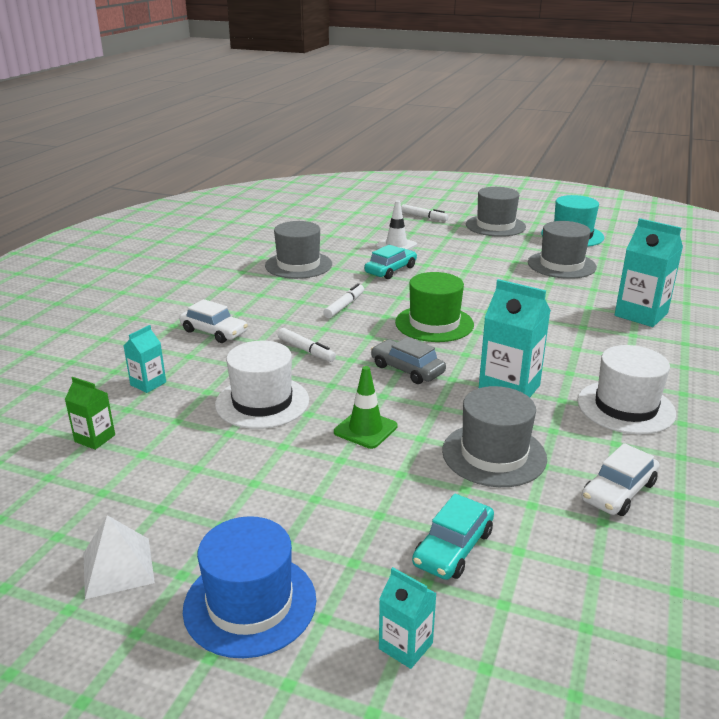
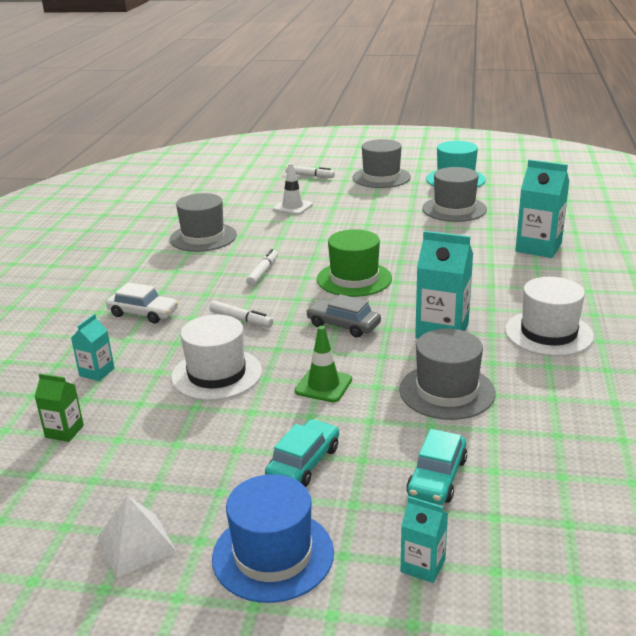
camera: 10 degrees left, 0 degrees up
turquoise car [364,245,417,279] -> turquoise car moved to [265,419,339,487]
white car [581,443,660,516] -> none

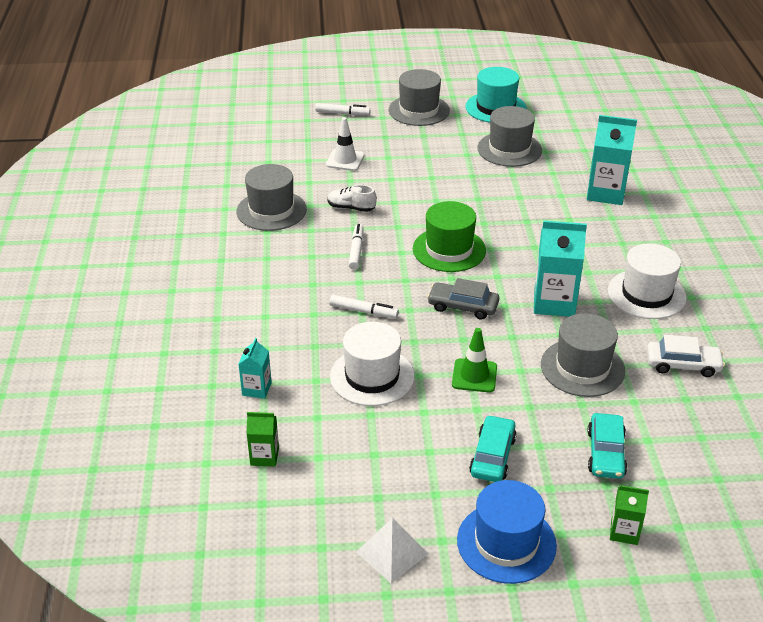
camera: 15 degrees left, 10 degrees up
white car [106,282,178,323] -> white car moved to [647,335,725,377]
turquoise carton [401,496,448,583] -> green carton [610,485,649,545]
none -> white shoe [328,185,377,212]

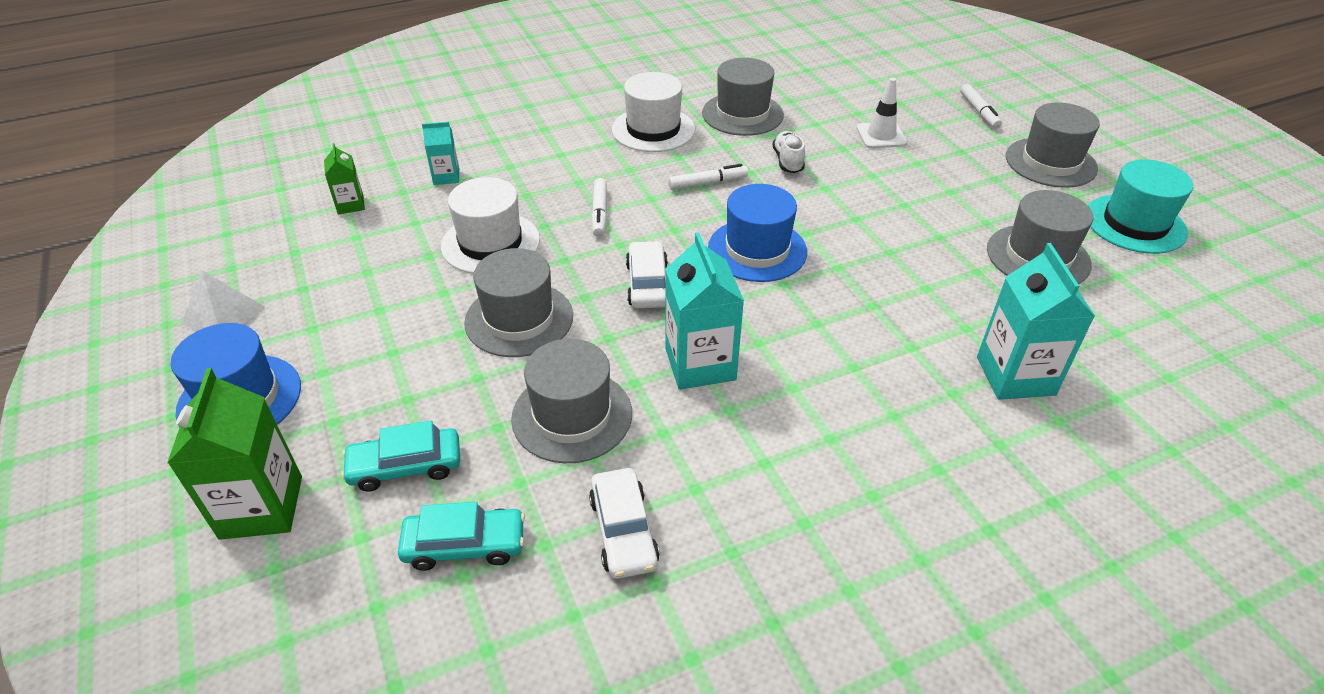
camera: 70 degrees right, 5 degrees up
green hat [413,201,486,272] -> blue hat [708,184,807,282]
grey car [427,278,499,320] -> white car [626,241,668,308]
green traffic cone [452,328,497,392] -> grey hat [464,248,573,357]
turquoise car [469,415,517,482] -> turquoise car moved to [398,502,525,571]
white hat [608,244,687,319] -> white hat moved to [612,72,695,152]
green carton [610,485,649,545] -> green carton [167,368,302,540], size x1.85

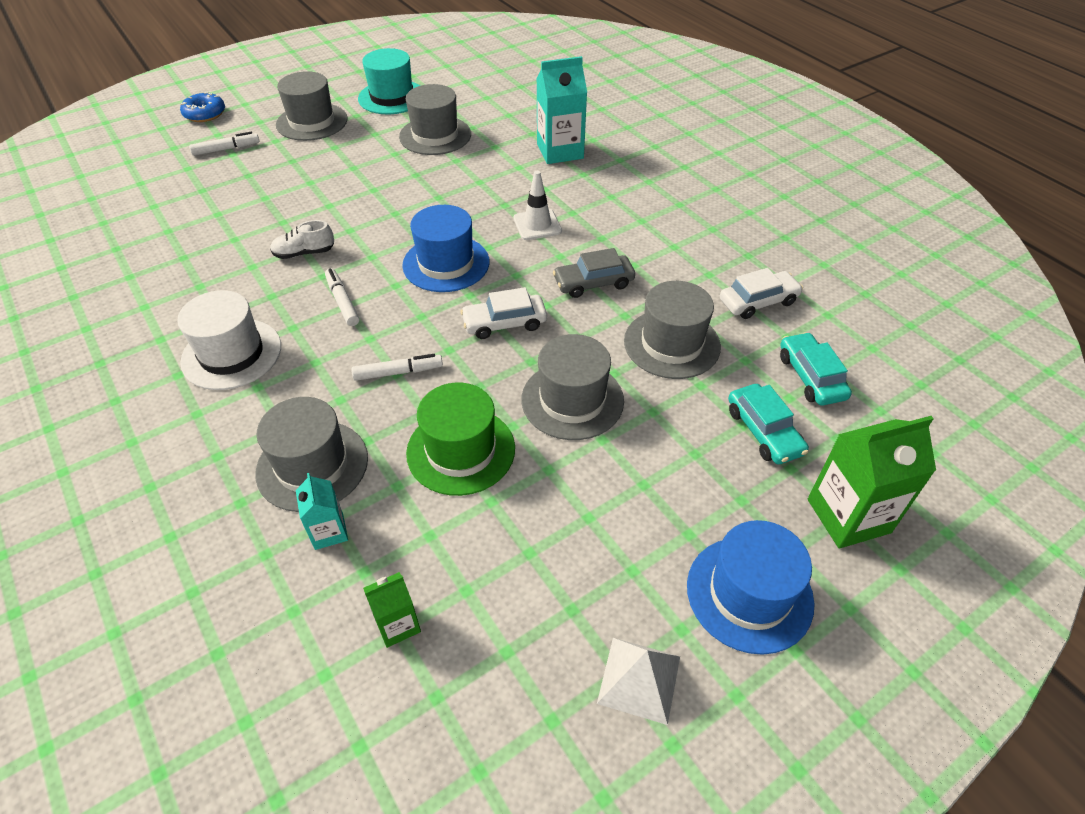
camera: 100 degrees left, 5 degrees up
white hat [441,177,540,274] -> green hat [406,382,515,496]
turquoise carton [665,232,744,390] -> grey car [553,248,635,298]
grey hat [702,58,784,136] -> grey hat moved to [255,397,368,512]
white traffic cone [856,78,907,148] -> white traffic cone moved to [513,171,562,240]
none -> blue donut [180,92,225,122]

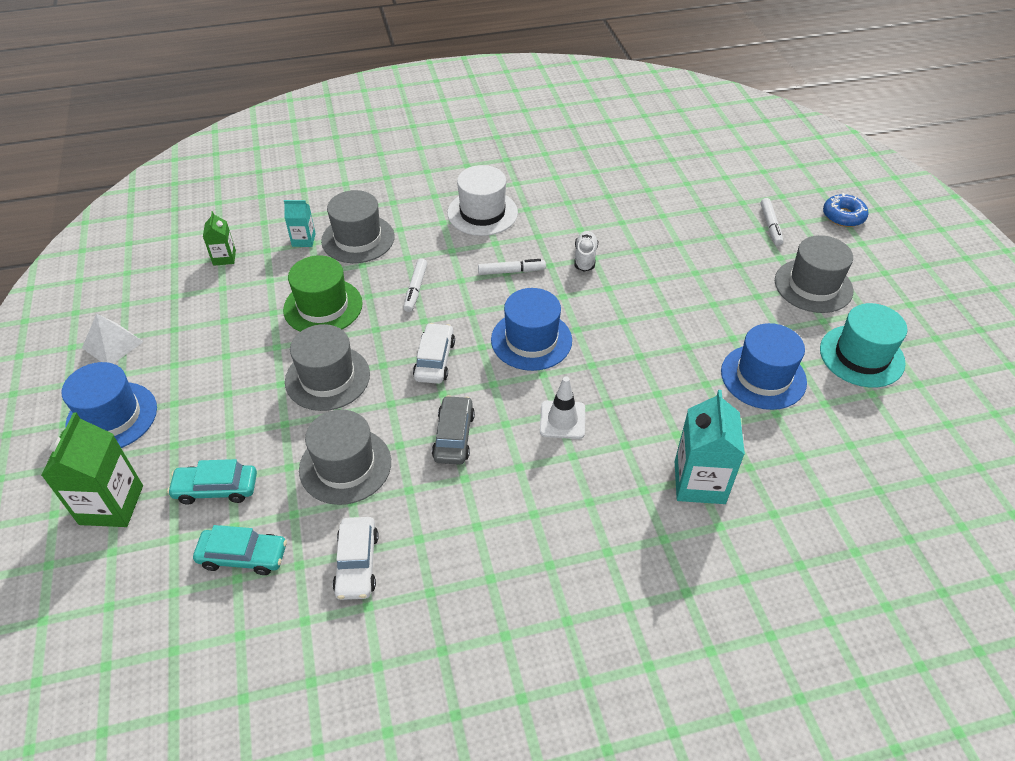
camera: 110 degrees right, 0 degrees up
grey hat [399,84,471,155] -> blue hat [721,323,807,410]

